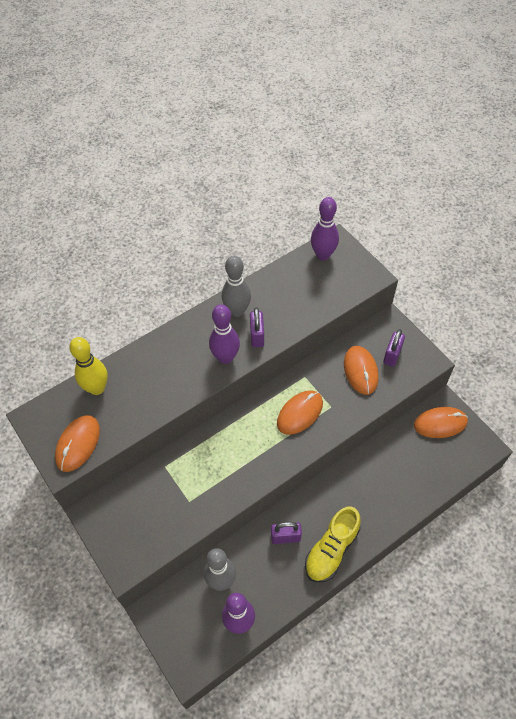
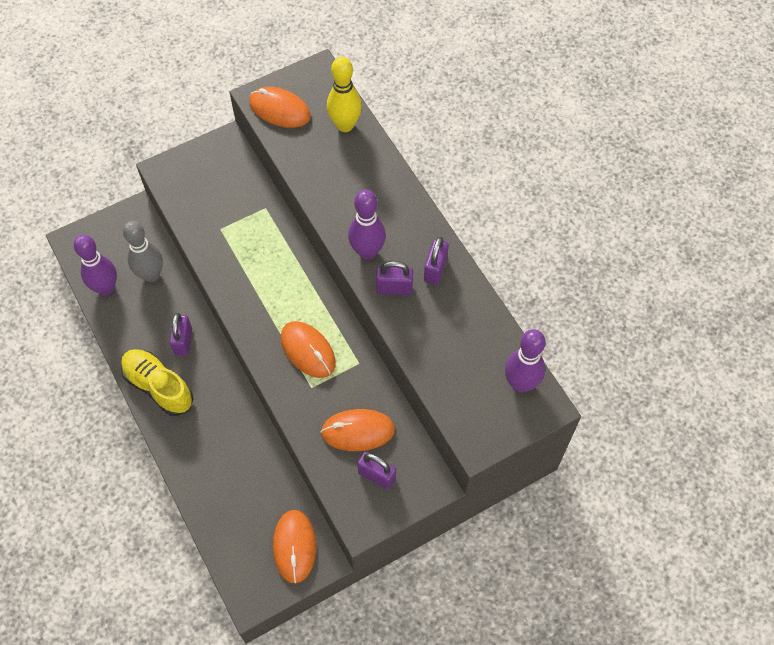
camera: 95 degrees right, 5 degrees up
grey bowling pin [222,255,251,317] -> purple padlock [424,237,449,285]

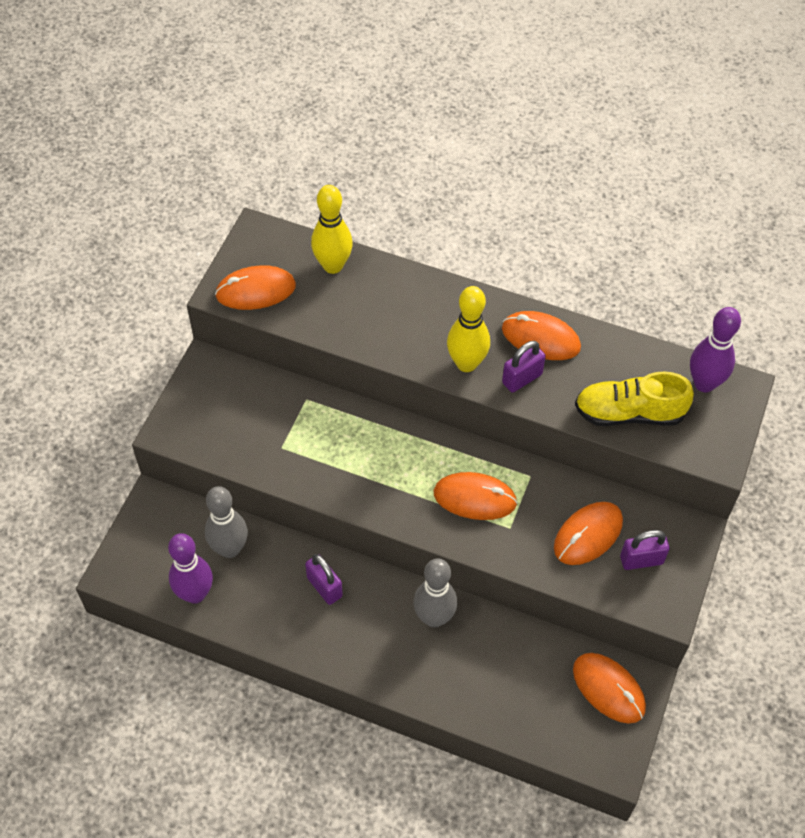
camera: 40 degrees left, 5 degrees down
yellow shoe [121,349,193,416] -> yellow shoe moved to [575,372,694,426]
purple bowling pin [348,190,386,260] -> yellow bowling pin [447,286,490,372]
purple padlock [424,237,449,285] -> orange mouse [502,311,581,360]
none -> grey bowling pin [414,559,457,628]

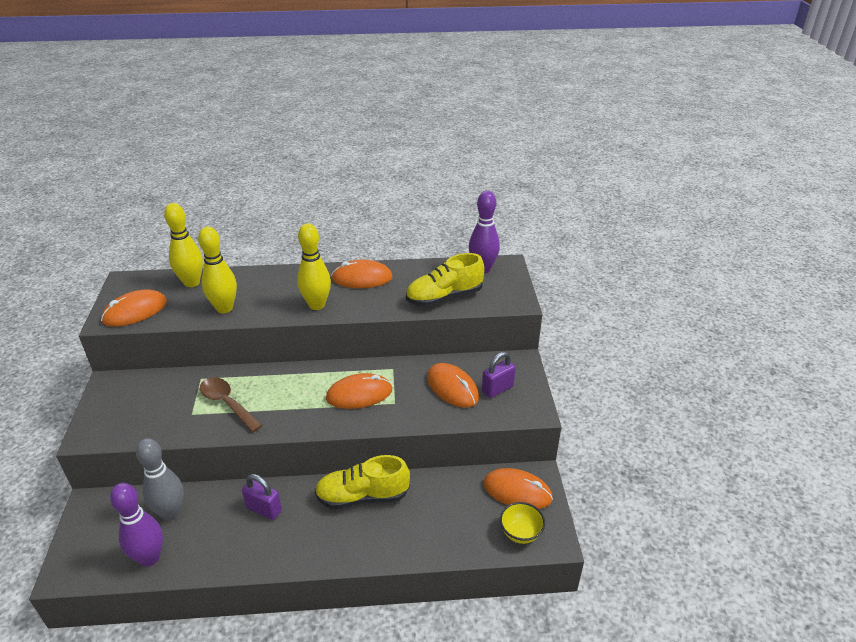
camera: 25 degrees left, 20 degrees down
grey bowling pin [414,559,457,628] -> yellow shoe [315,455,410,509]
purple padlock [502,341,546,393] -> none
orange mouse [554,502,623,565] -> orange mouse turned 60 degrees counterclockwise [427,363,479,408]
none -> yellow bowling pin [198,226,237,314]
none -> brown spoon [200,377,263,432]
none -> yellow bowl [500,502,545,544]

